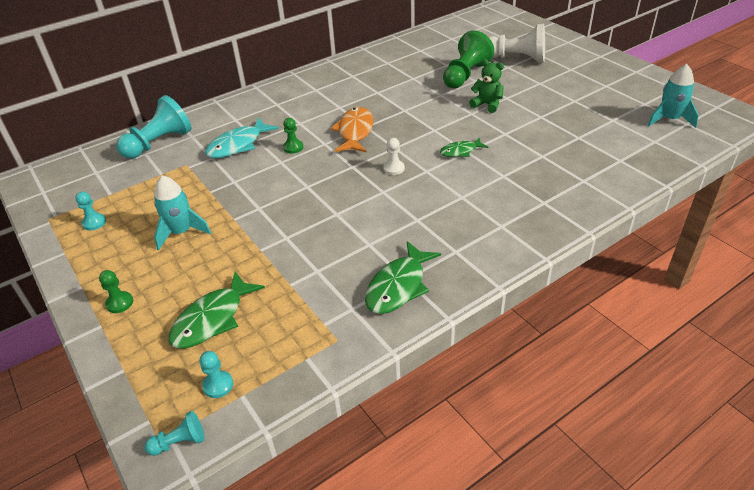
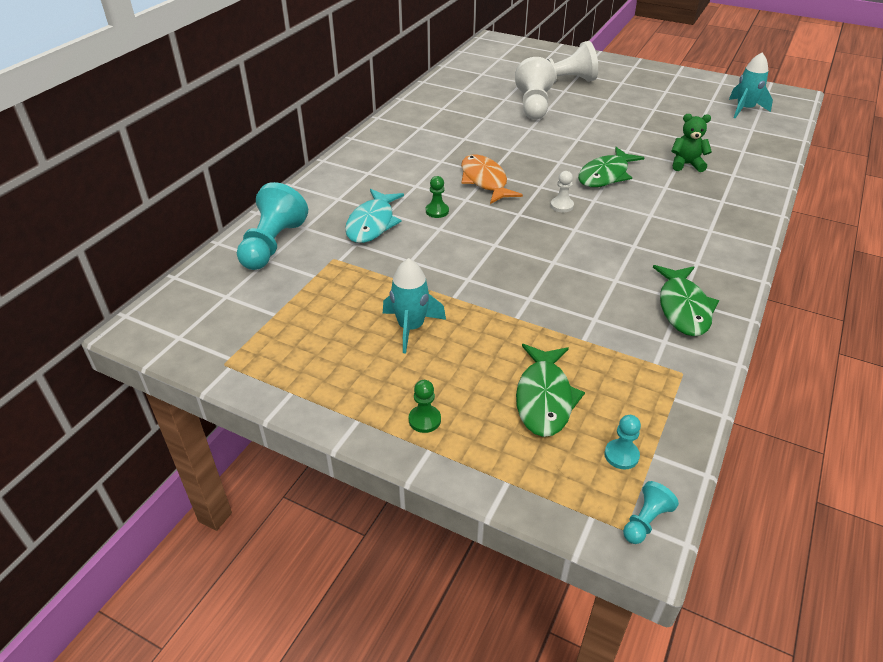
camera: 30 degrees left, 0 degrees up
turquoise pawn [75,191,106,230] -> none
green fish [440,138,489,157] -> green fish [578,147,644,187], size x1.68
green pawn [443,31,494,88] -> white pawn [515,57,555,120]
green teddy bear [469,59,504,113] -> green teddy bear moved to [671,114,712,172]

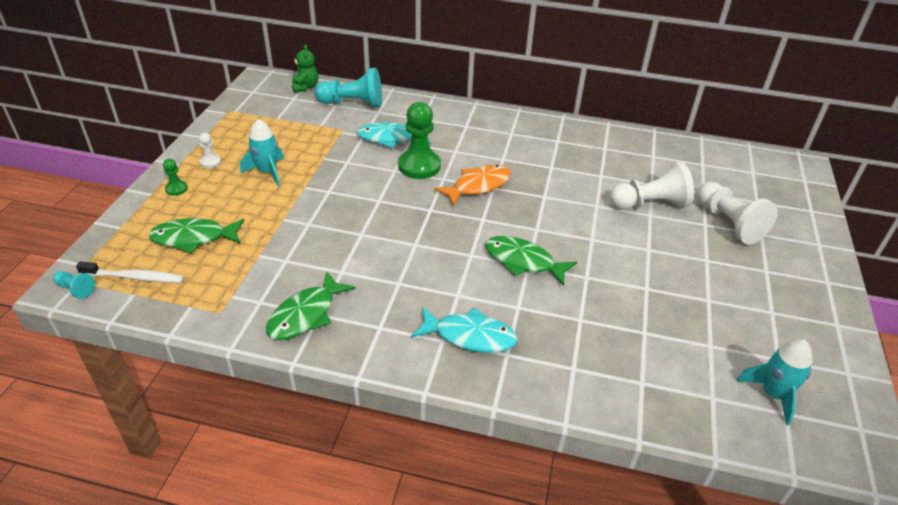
camera: 75 degrees right, 0 degrees up
green pawn [426,176,449,218] -> green pawn [398,102,441,179], size x2.13
white pawn [550,171,574,212] -> white pawn moved to [199,133,221,168]
turquoise pawn [604,415,641,469] -> white toothbrush [76,262,184,283]
green fish [653,265,719,336] -> green fish turned 45 degrees counterclockwise [266,272,356,340]
green teddy bear [671,114,712,172] -> green teddy bear moved to [292,44,318,93]
none -> turquoise fish [411,307,518,353]

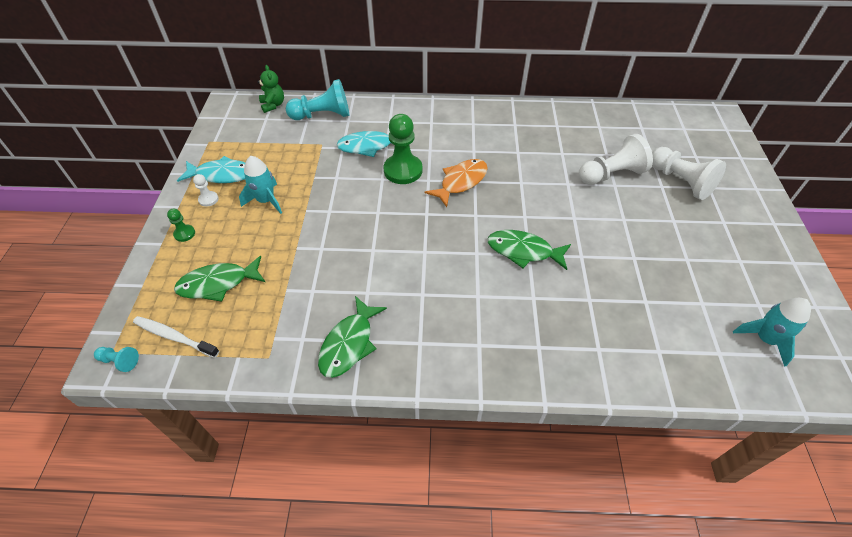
camera: 10 degrees left, 10 degrees up
white toothbrush [76,262,184,283] -> white toothbrush turned 150 degrees counterclockwise [133,316,219,358]
turquoise fish [411,307,518,353] -> turquoise fish moved to [177,156,245,183]

